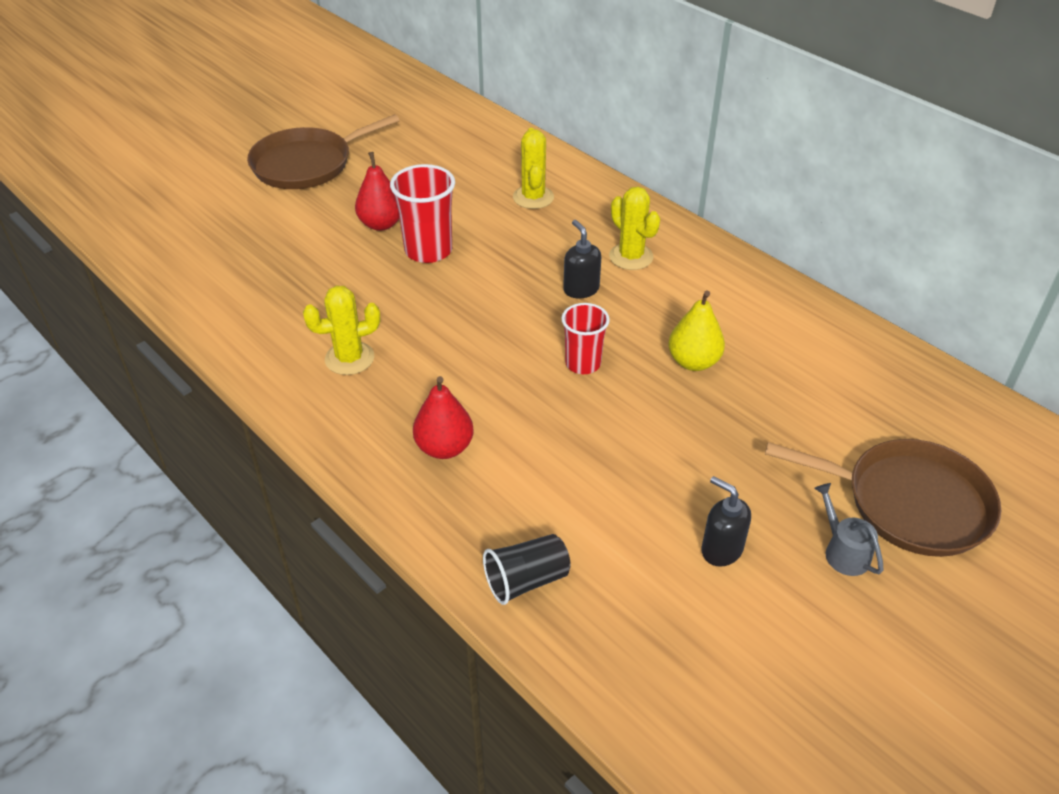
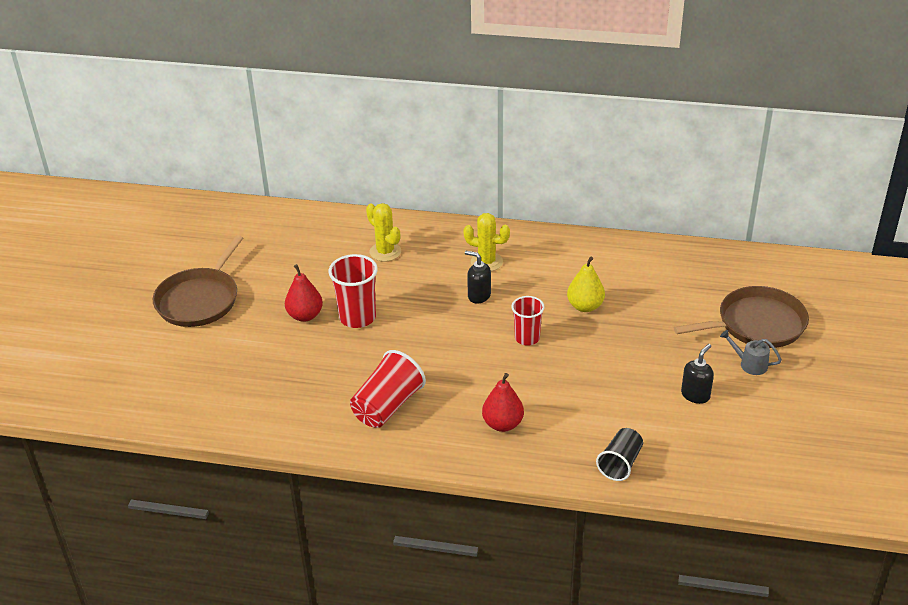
camera: 35 degrees left, 5 degrees down
yellow cactus [303,285,380,375] -> red cup [350,350,426,428]
black soap dispenser [701,476,751,567] -> black soap dispenser turned 120 degrees clockwise [681,344,714,404]

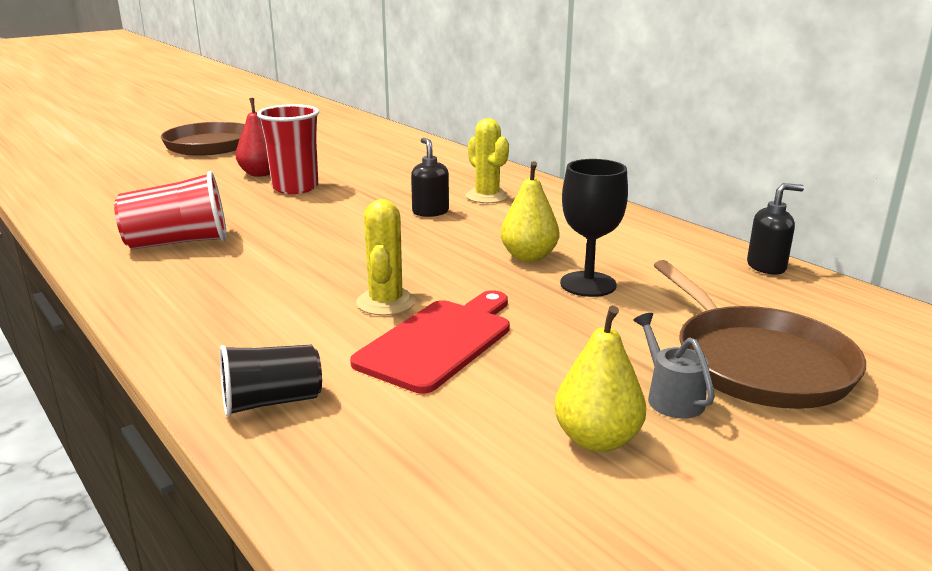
camera: 40 degrees right, 15 degrees down
yellow cactus [366,203,401,262] -> yellow cactus moved to [356,199,416,316]
red pear [482,373,524,432] -> none
red cup [511,296,545,345] -> none
brown pan [674,286,809,348] -> brown pan turned 45 degrees clockwise [654,260,866,409]
black soap dispenser [681,344,714,404] -> black soap dispenser moved to [747,183,804,275]
none -> red cutting board [350,291,510,394]
none -> yellow pear [554,306,646,452]
none -> black goblet [560,159,628,297]

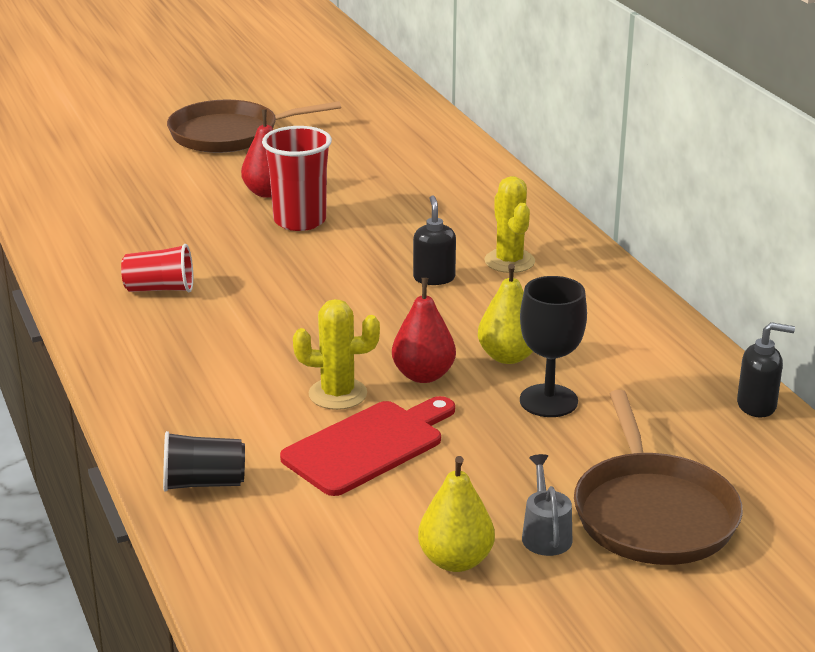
camera: 15 degrees right, 5 degrees up
red cup [114,171,227,249] -> red cup [121,244,193,292], size x0.66
yellow cactus [356,199,416,316] -> yellow cactus turned 75 degrees clockwise [293,299,380,410]
none -> red pear [392,278,456,383]

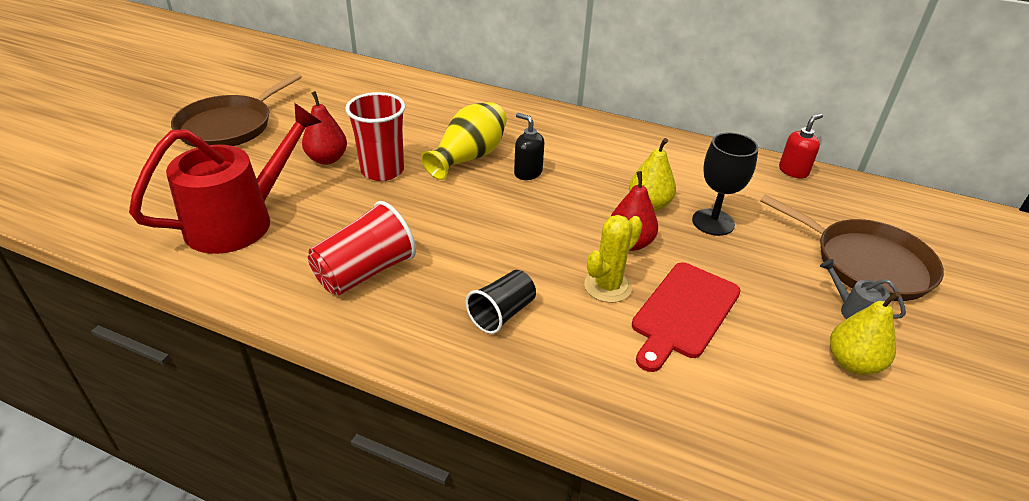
camera: 45 degrees left, 10 degrees up
red cup [121,244,193,292] -> red cup [308,201,416,296], size x1.51
black cup [163,431,245,492] -> black cup moved to [466,270,536,334]
red cutting board [280,396,455,496] -> red cutting board turned 150 degrees counterclockwise [632,262,741,372]
yellow cactus [484,176,535,273] -> none
black soap dispenser [737,322,795,417] -> red soap dispenser [779,113,823,179]
none -> red watering can [129,103,322,254]
none -> yellow vase [421,102,507,180]

